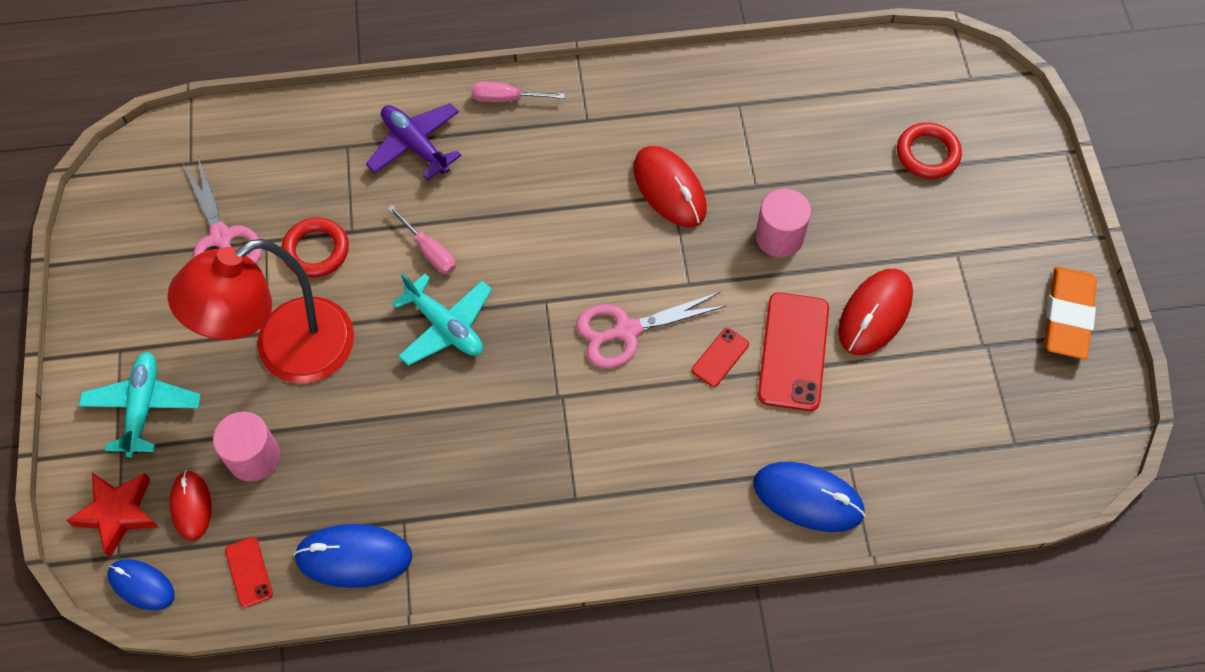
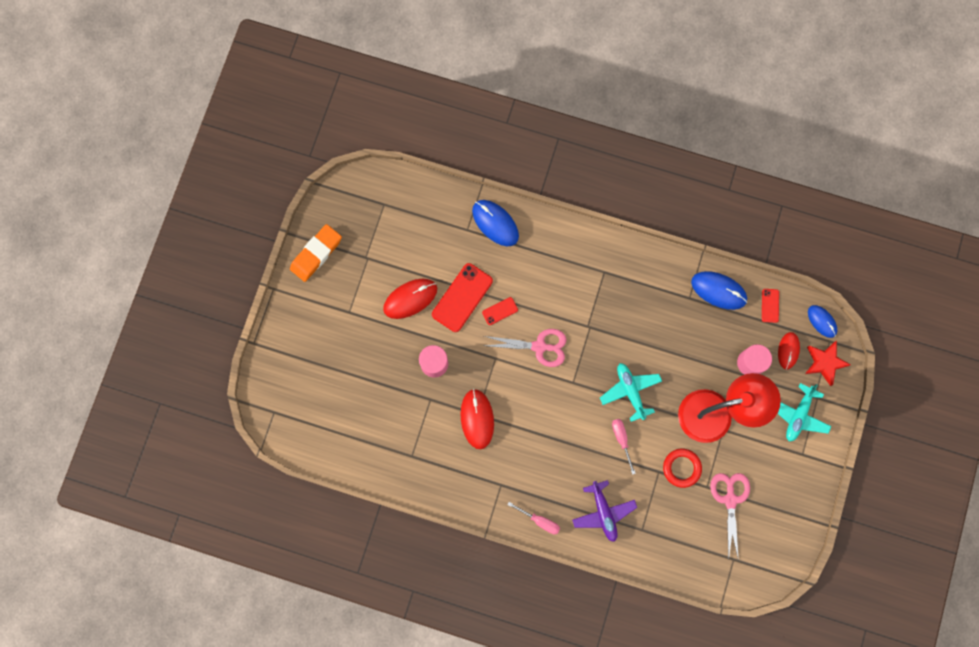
camera: 155 degrees left, 15 degrees up
red ring [897,122,962,179] -> none

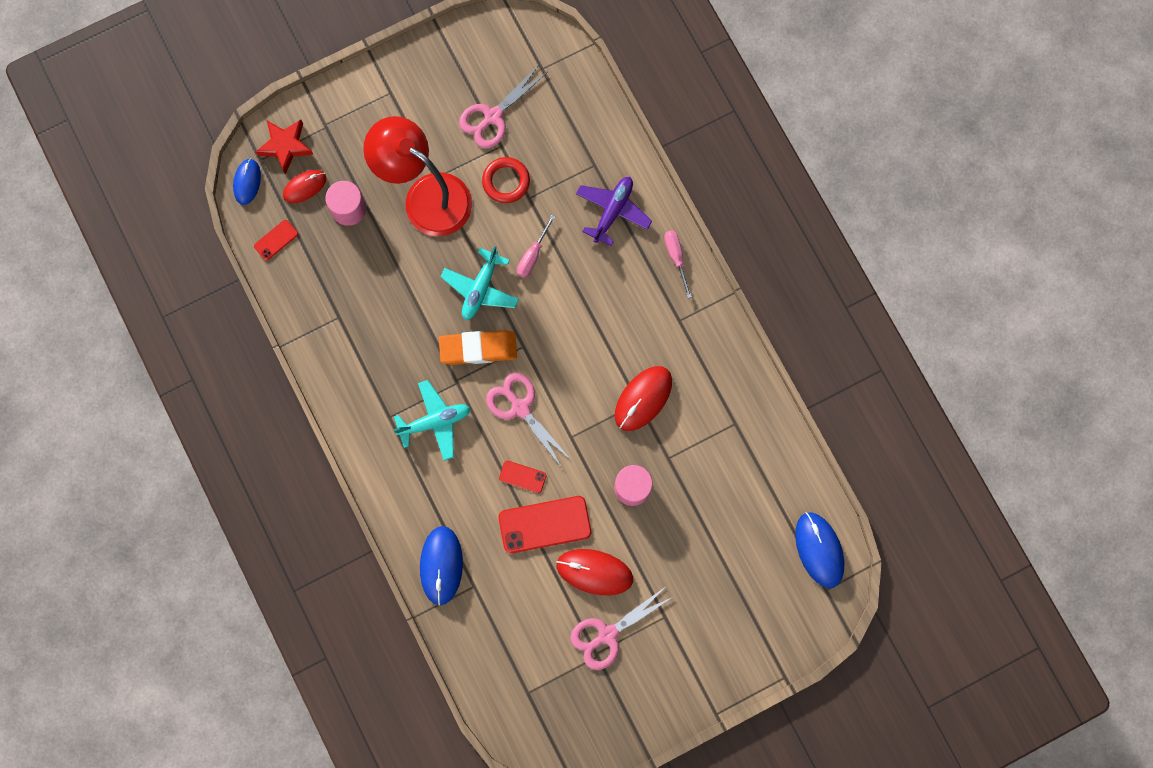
camera: 135 degrees left, 0 degrees up
orange eraser [290,224,342,282] -> orange eraser moved to [439,330,517,365]
blue mouse [691,271,747,310] -> blue mouse moved to [795,512,844,588]
turquoise plane [777,383,832,442] -> turquoise plane moved to [393,380,470,461]
none -> pink scissors [570,587,671,670]

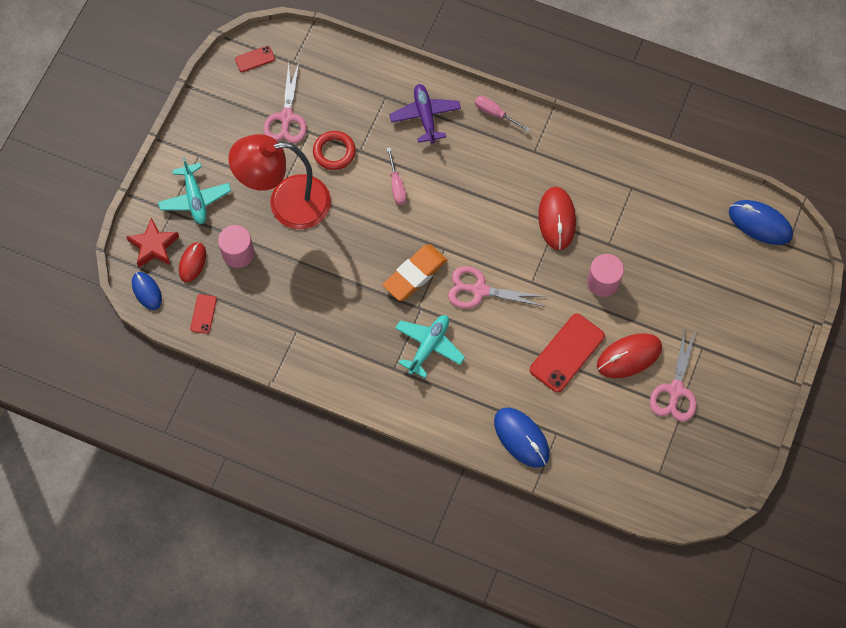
camera: 40 degrees left, 10 degrees down
turquoise plane [440,246,519,320] -> turquoise plane moved to [158,157,231,224]
red phone [499,461,547,493] -> red phone moved to [235,46,275,72]

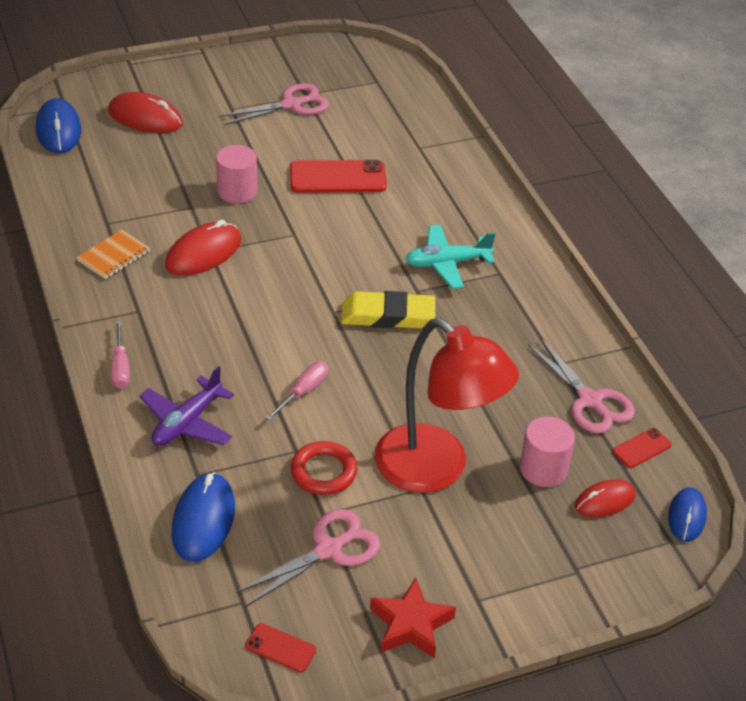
camera: 135 degrees left, 25 degrees down
red star [126,217,179,268] -> red star moved to [370,578,456,659]
turquoise plane [158,157,231,224] -> none
orange eraser [383,244,447,301] -> yellow eraser [341,291,435,328]
pink scissors [448,266,547,308] -> pink scissors moved to [528,338,635,434]
blue mouse [494,408,550,468] -> blue mouse moved to [172,472,235,562]
red mouse [597,333,662,378] -> red mouse moved to [108,92,183,133]
none -> orange notebook [76,230,150,279]

